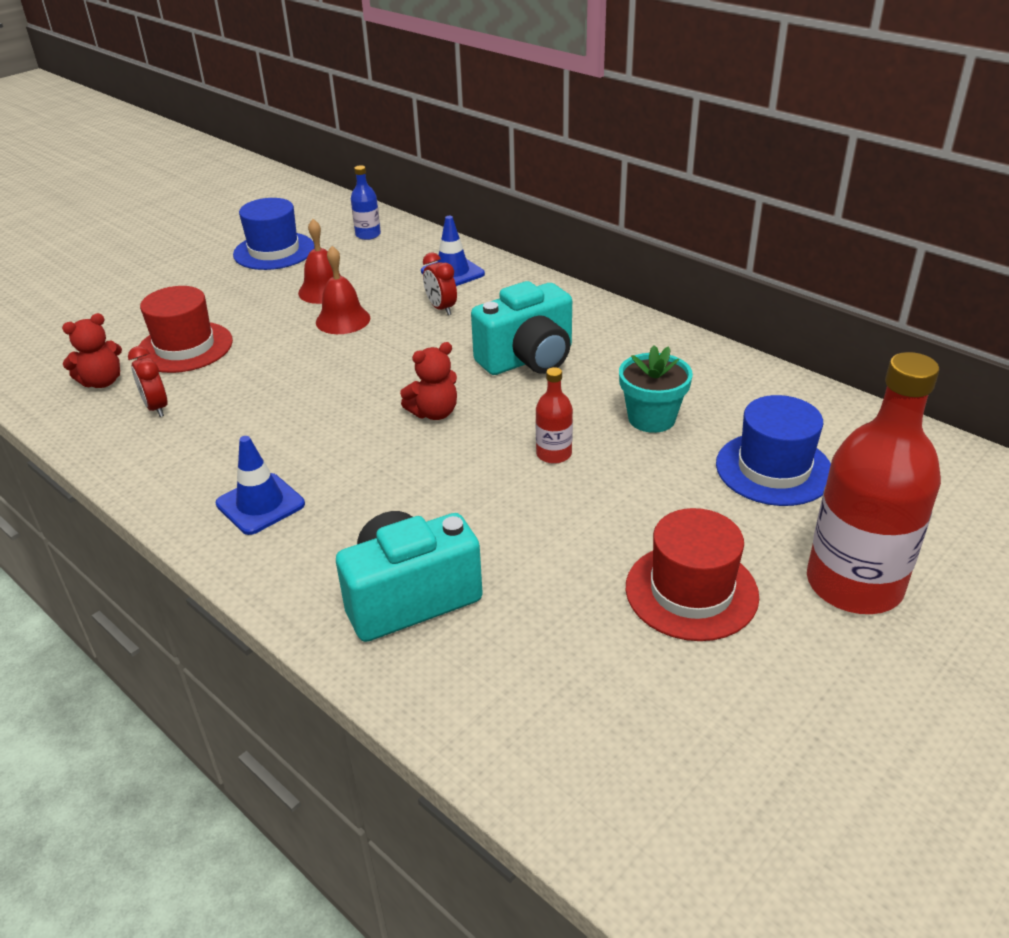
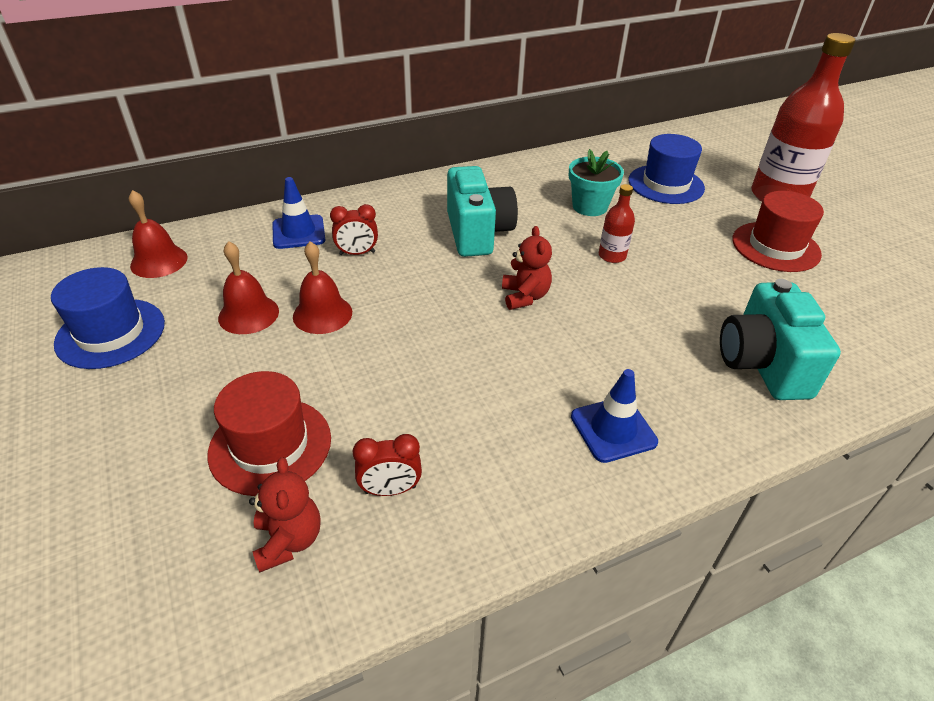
camera: 70 degrees left, 5 degrees up
blue bottle [351,165,381,240] -> red bell [129,190,188,278]

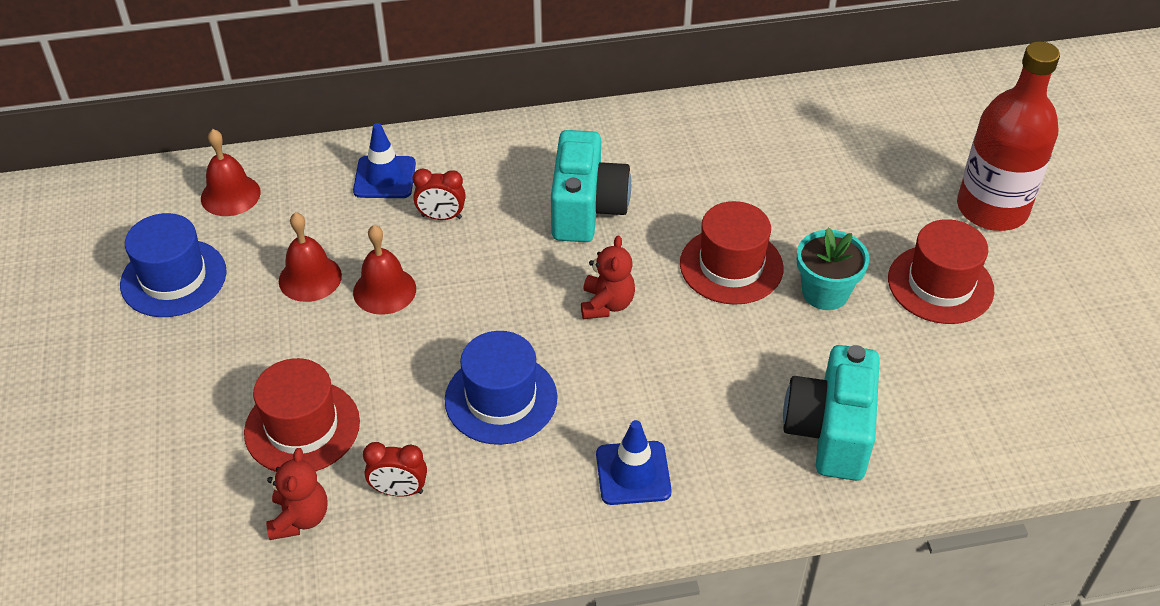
camera: 15 degrees right, 5 degrees up
turquoise flower pot [569,149,624,216] -> turquoise flower pot moved to [797,227,869,310]
red bottle [599,184,635,263] -> red hat [680,201,783,305]
blue hat [628,134,705,204] -> blue hat moved to [445,331,558,445]

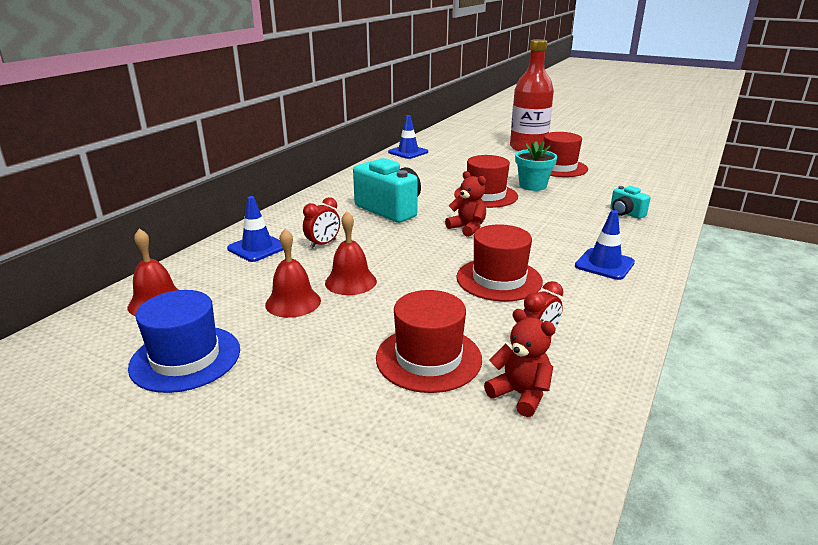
camera: 50 degrees left, 20 degrees down
blue hat [445,331,558,445] -> red hat [456,224,543,301]
turquoise camera [783,345,880,481] -> turquoise camera [610,186,651,219], size x0.51
none -> blue traffic cone [388,115,428,159]

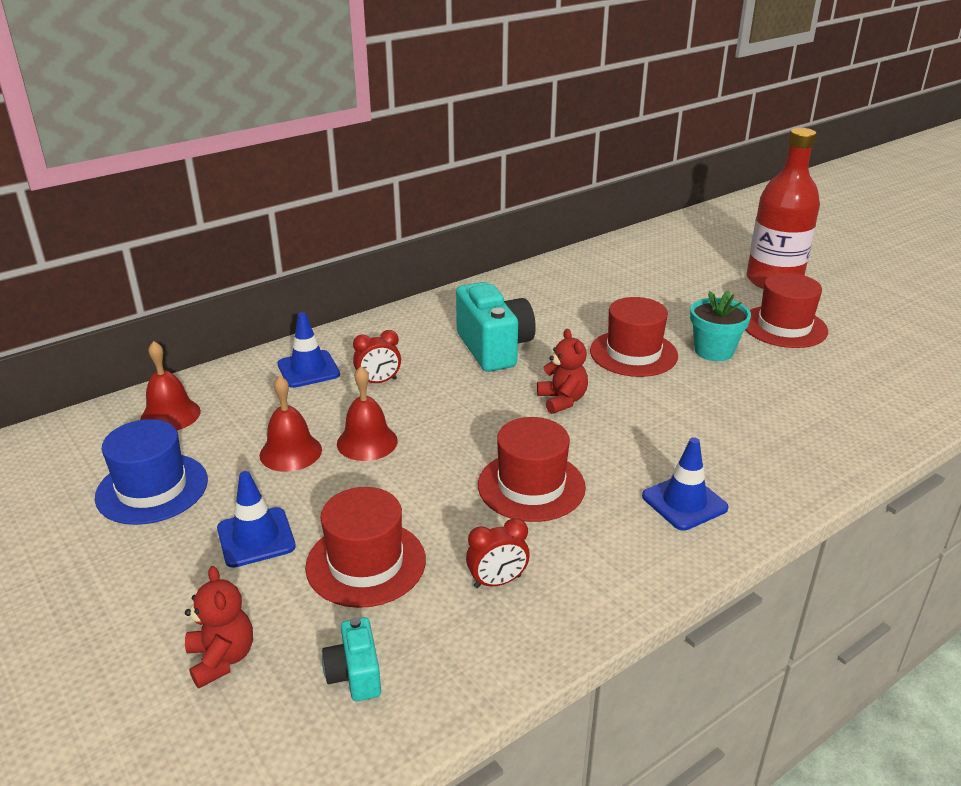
camera: 25 degrees right, 5 degrees up
blue traffic cone [388,115,428,159] -> blue traffic cone moved to [217,471,296,568]
red teddy bear [484,309,556,417] -> red teddy bear moved to [185,566,253,688]
turquoise camera [610,186,651,219] -> turquoise camera moved to [322,617,381,701]

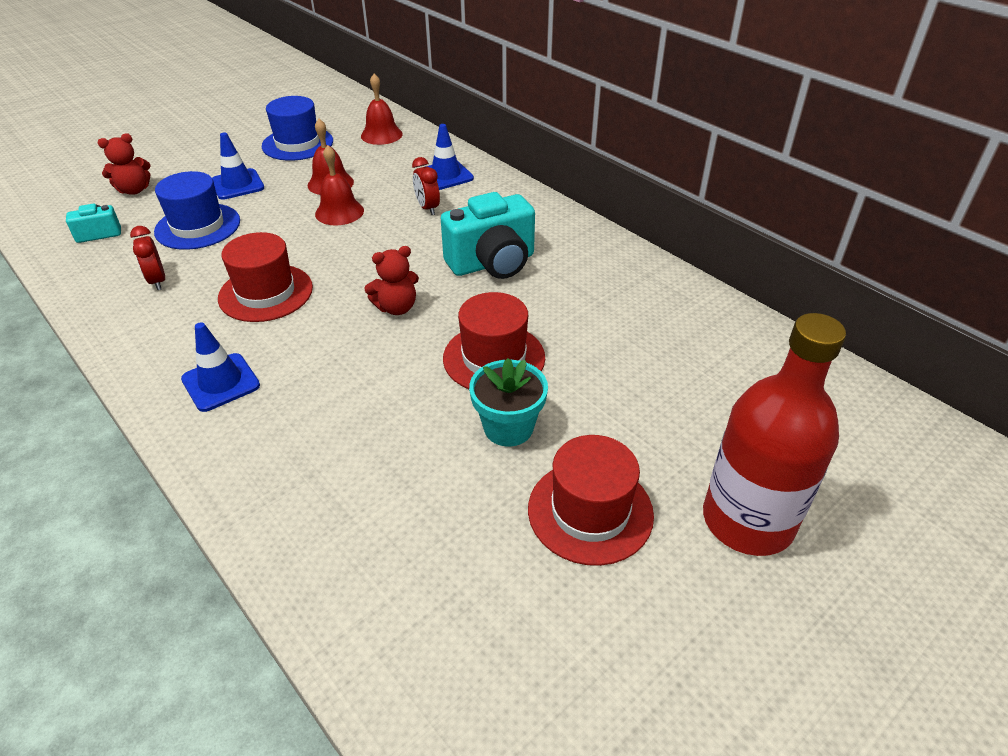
camera: 85 degrees right, 10 degrees up
red hat [305,487,426,608] -> blue hat [154,171,240,250]

